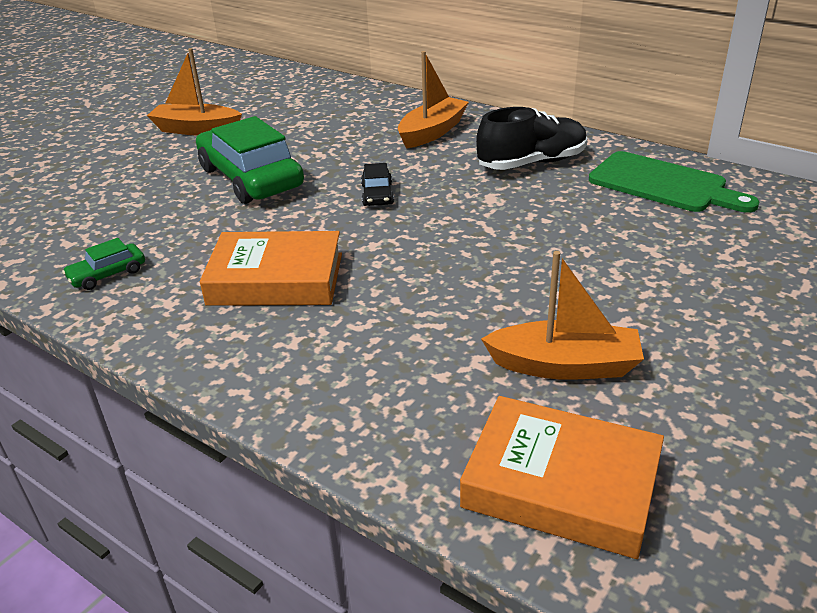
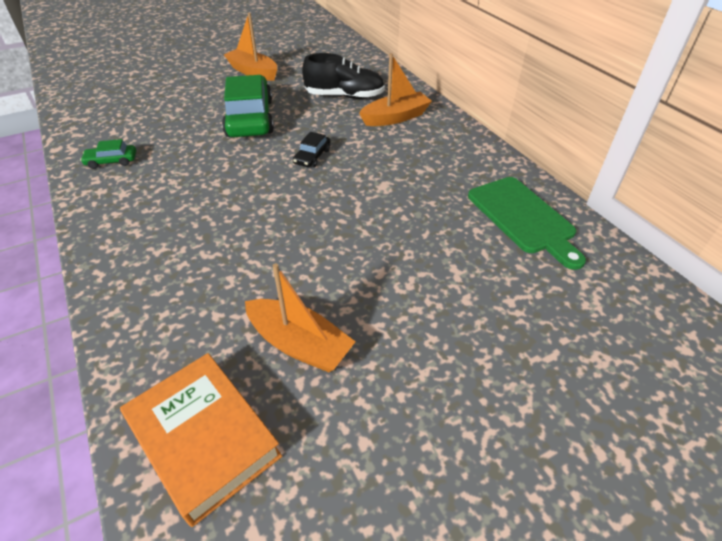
camera: 25 degrees right, 10 degrees up
orange book [200,231,342,306] -> none
black shoe [476,107,588,170] -> black shoe moved to [302,53,385,99]

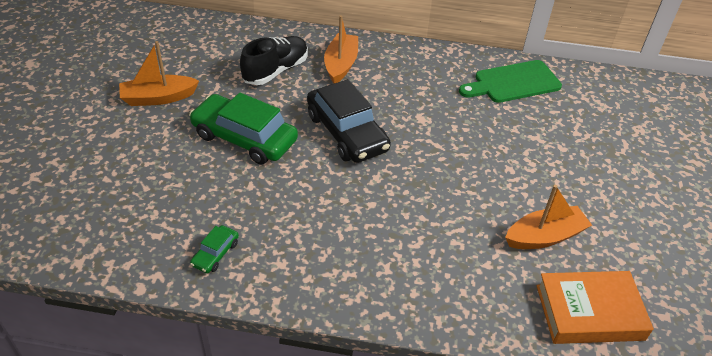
camera: 55 degrees left, 0 degrees up
black car [293,132,330,168] -> black car [307,79,391,163], size x2.23
green cutting board [468,177,586,270] -> green cutting board turned 150 degrees clockwise [459,60,562,103]

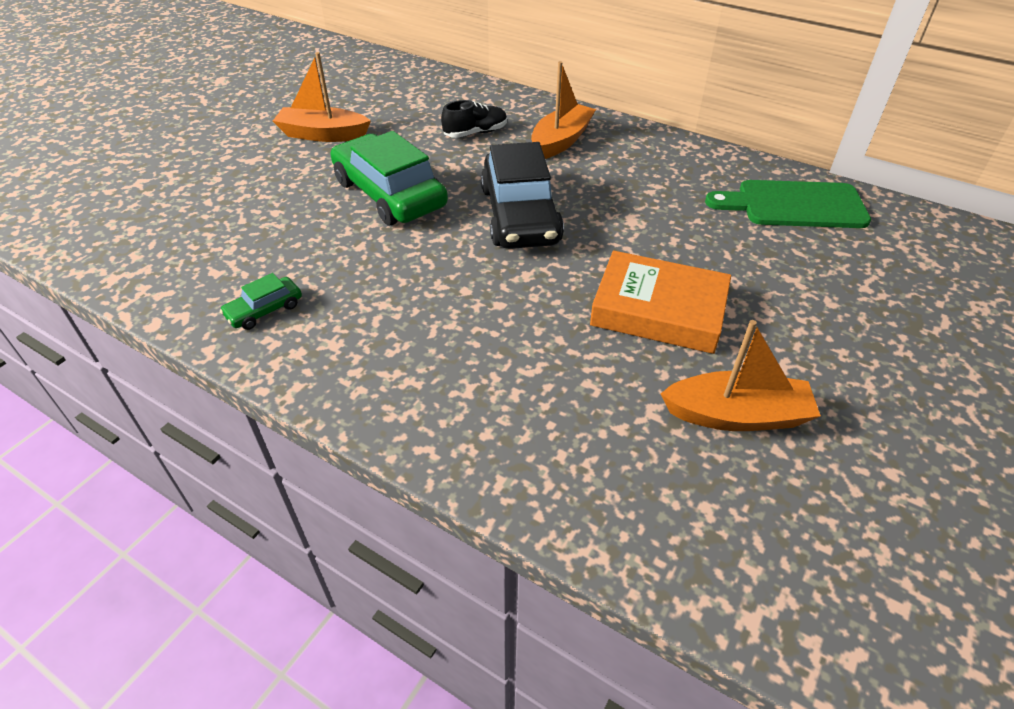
camera: 25 degrees right, 0 degrees up
black shoe [240,36,308,85] -> black shoe [441,100,507,138], size x0.65
orange book [536,271,654,344] -> orange book moved to [590,251,731,354]

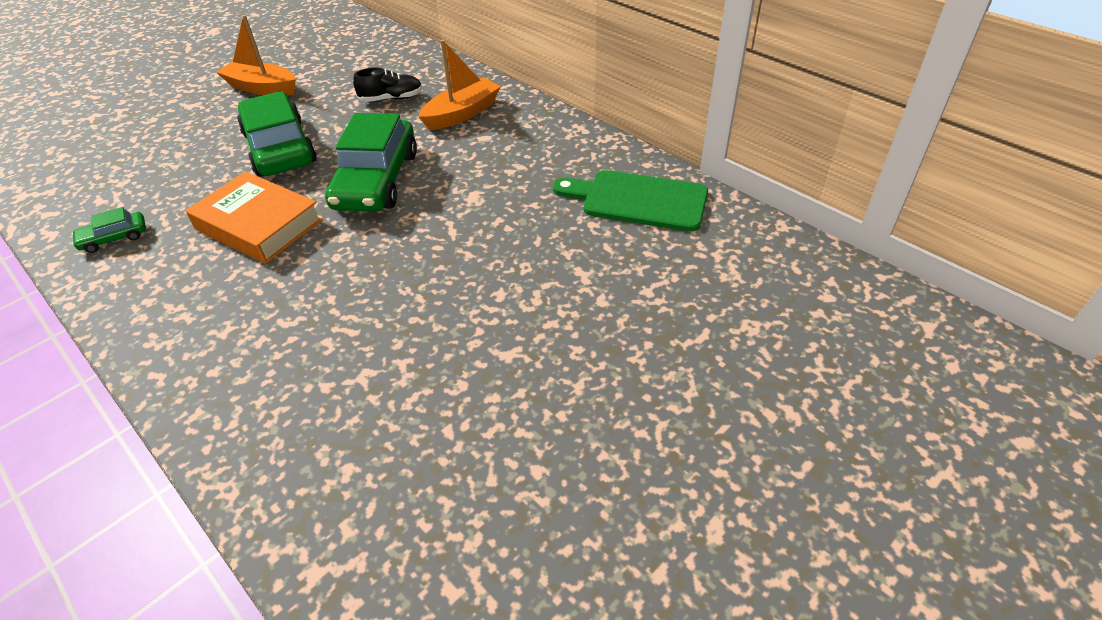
camera: 15 degrees right, 0 degrees up
black car [481,142,564,249] -> green car [325,113,417,212]
orange book [590,251,731,354] -> orange book moved to [186,171,323,264]
orange boat [661,320,821,431] -> none

